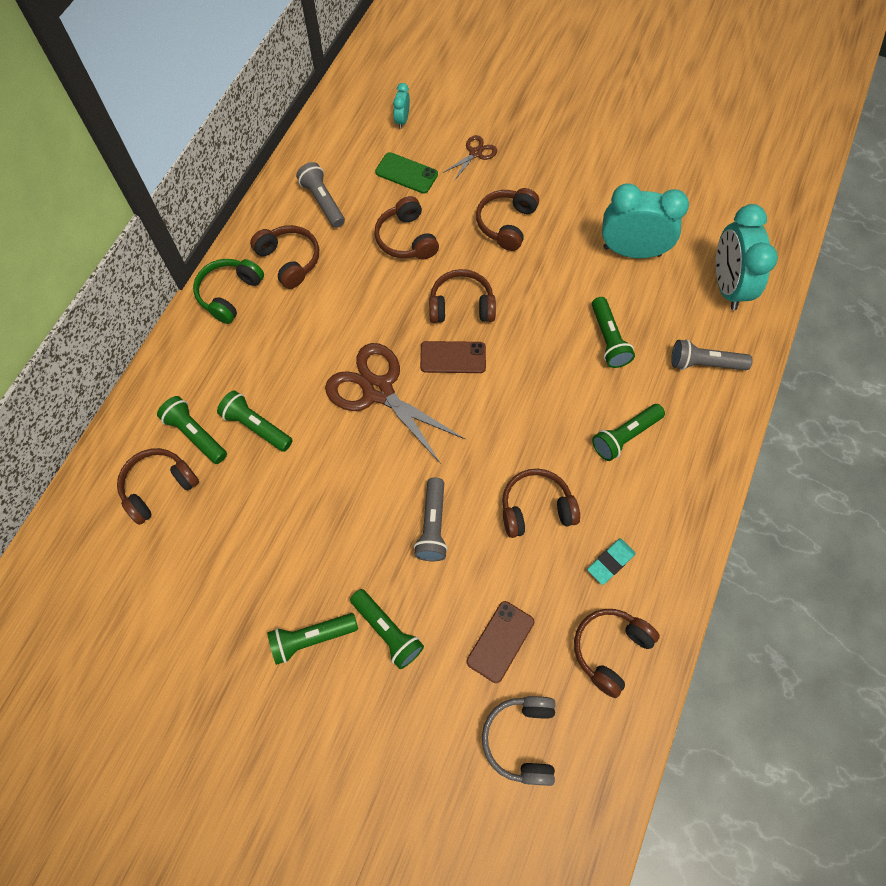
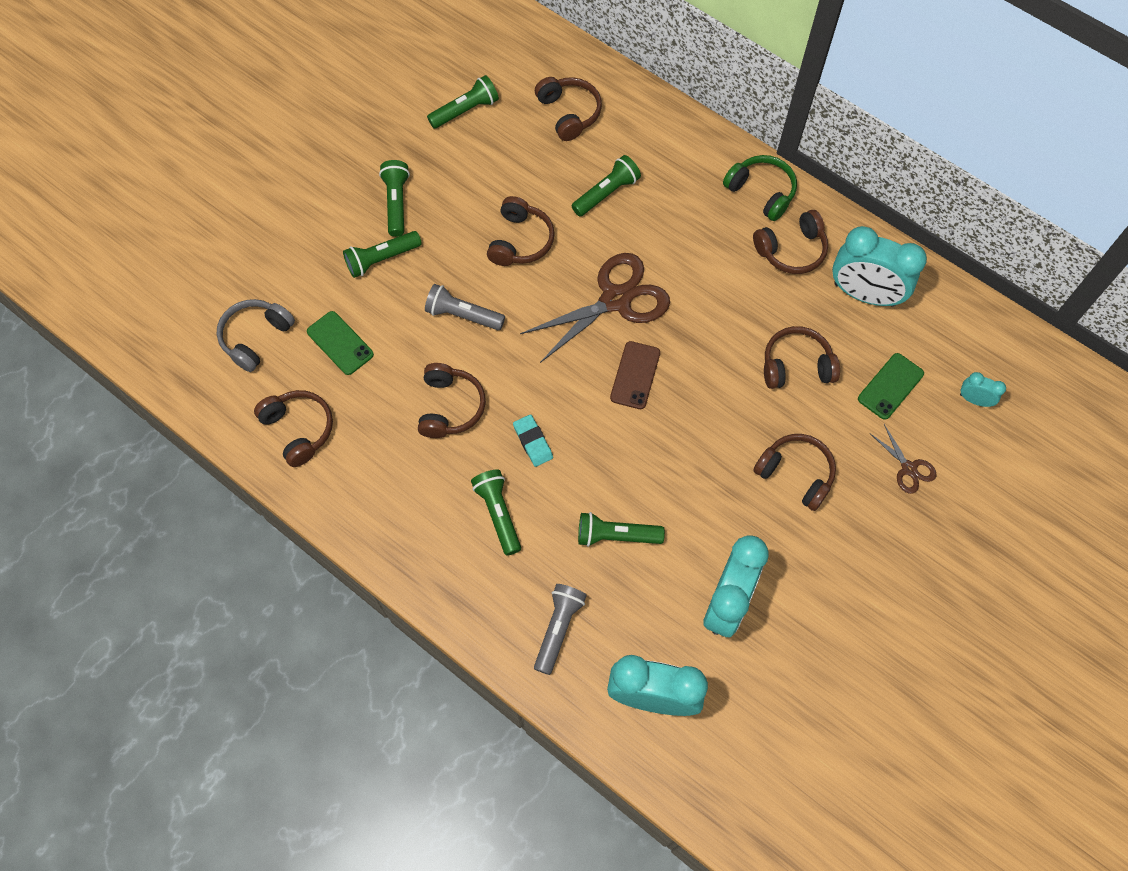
camera: 105 degrees right, 0 degrees up
green flashlight [157,396,227,464] -> green flashlight moved to [427,75,499,129]
grey flashlight [296,162,345,228] -> turquoise clock [832,226,927,307]
brown headphones [429,269,496,323] -> brown headphones moved to [487,196,555,266]
brown phone [466,601,534,683] -> green phone [307,311,374,375]
grey headphones [482,696,555,786] -> grey headphones turned 75 degrees counterclockwise [216,299,295,372]
turquoise eraser [587,539,636,585] -> turquoise eraser moved to [513,414,553,467]

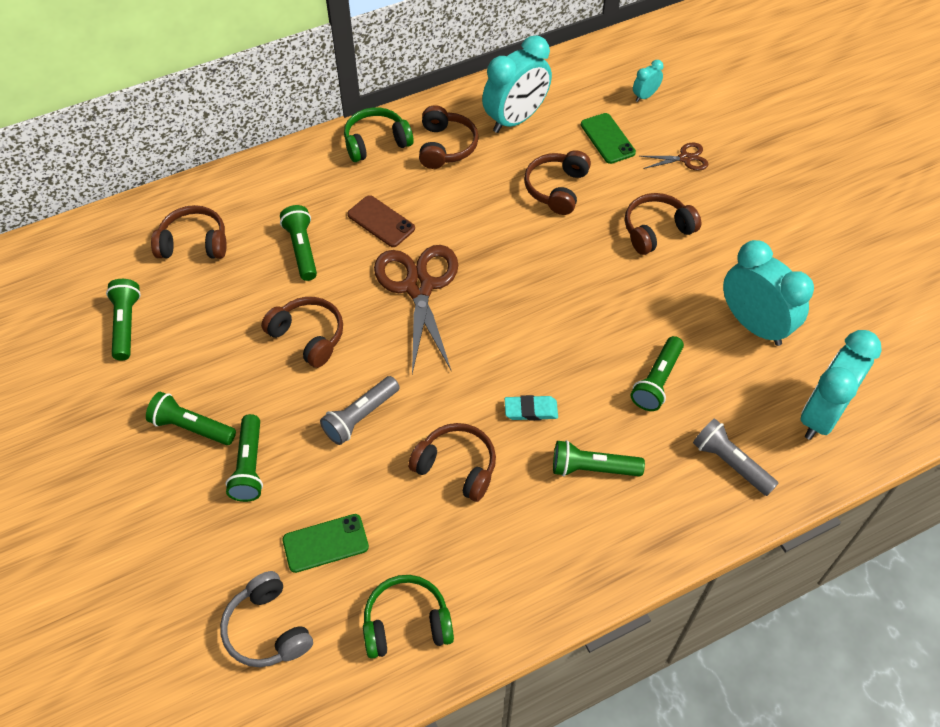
camera: 65 degrees left, 10 degrees down
brown headphones [254,390,333,467] -> green headphones [363,575,454,659]
brown phone [610,341,660,409] -> brown phone moved to [347,195,415,247]

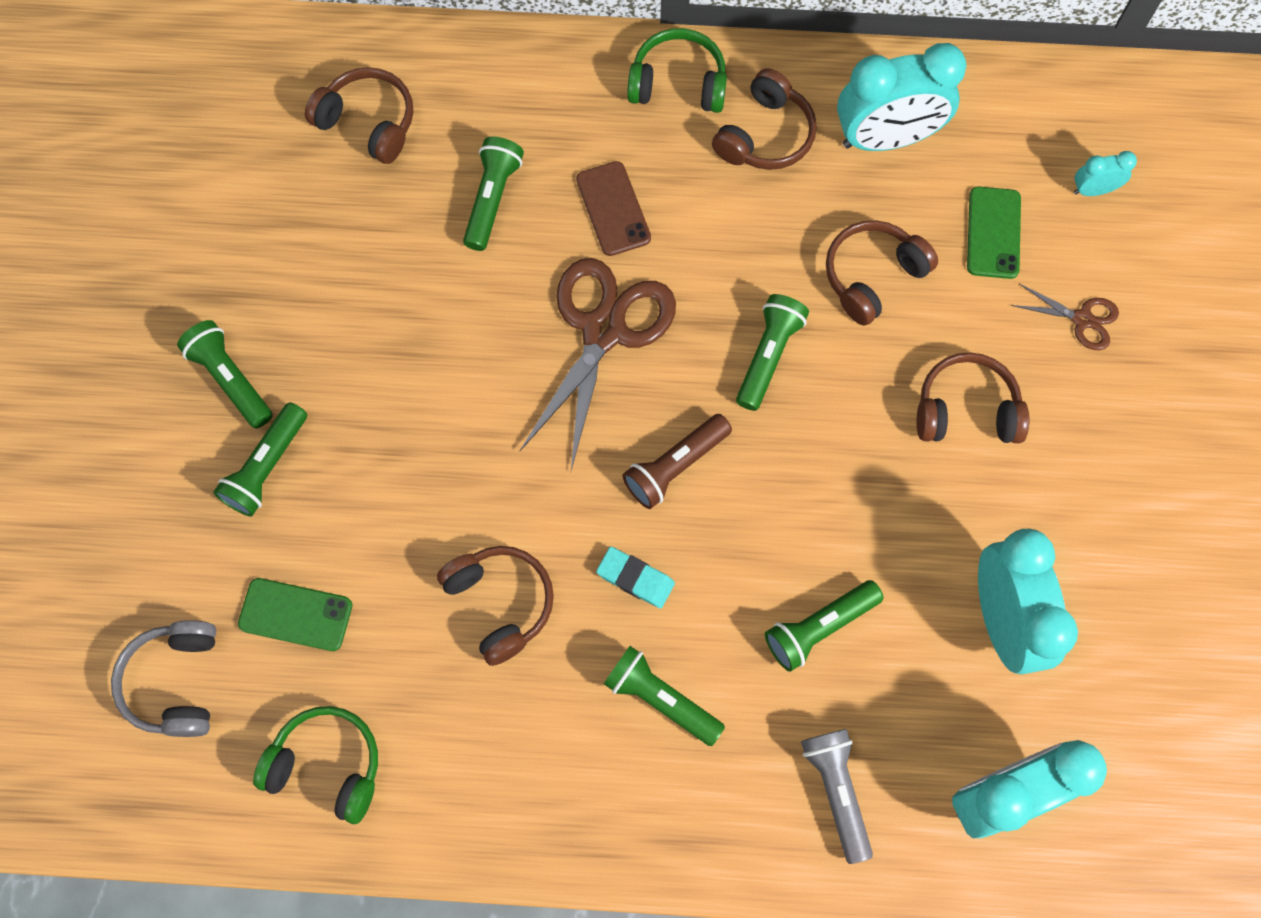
camera: 30 degrees right, 15 degrees up
green flashlight [106,279,141,360] -> green flashlight moved to [736,294,809,411]
brown headphones [261,297,343,368] -> none
grey flashlight [320,376,400,445] -> none
none -> brown flashlight [623,414,732,509]

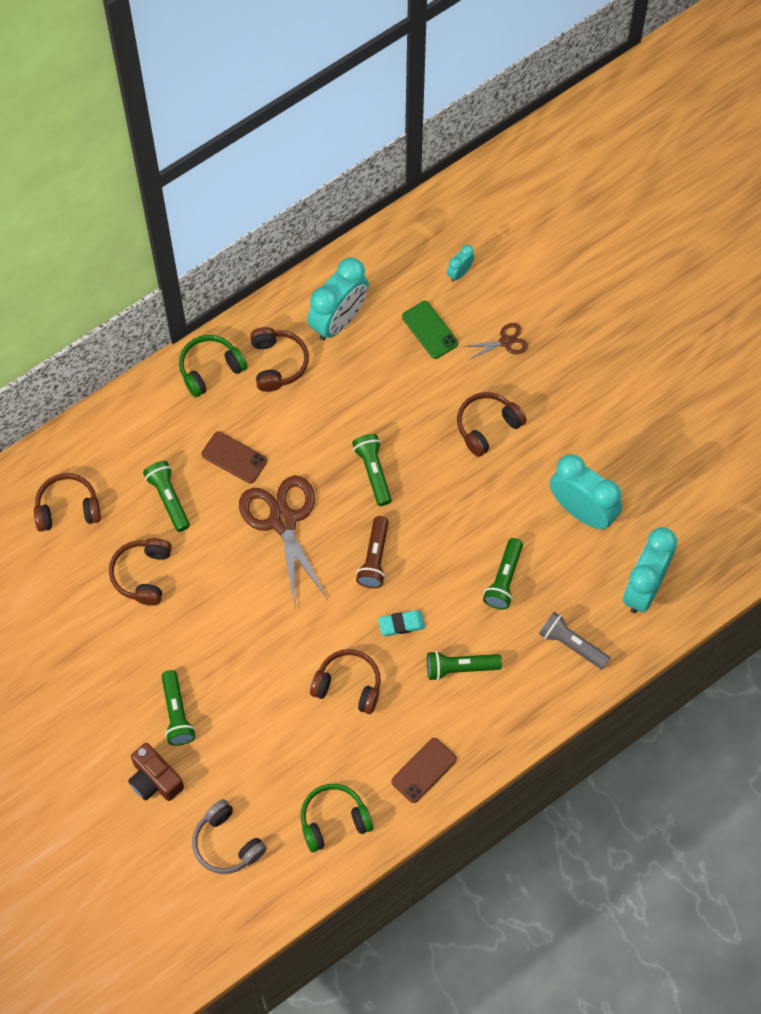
camera: 40 degrees left, 5 degrees down
green flashlight [177,320,273,428] -> none
green phone [238,578,352,651] -> none
brown headphones [826,220,938,326] -> brown headphones moved to [109,538,172,606]
none -> brown camera [128,743,184,801]
none -> brown phone [391,738,457,803]

